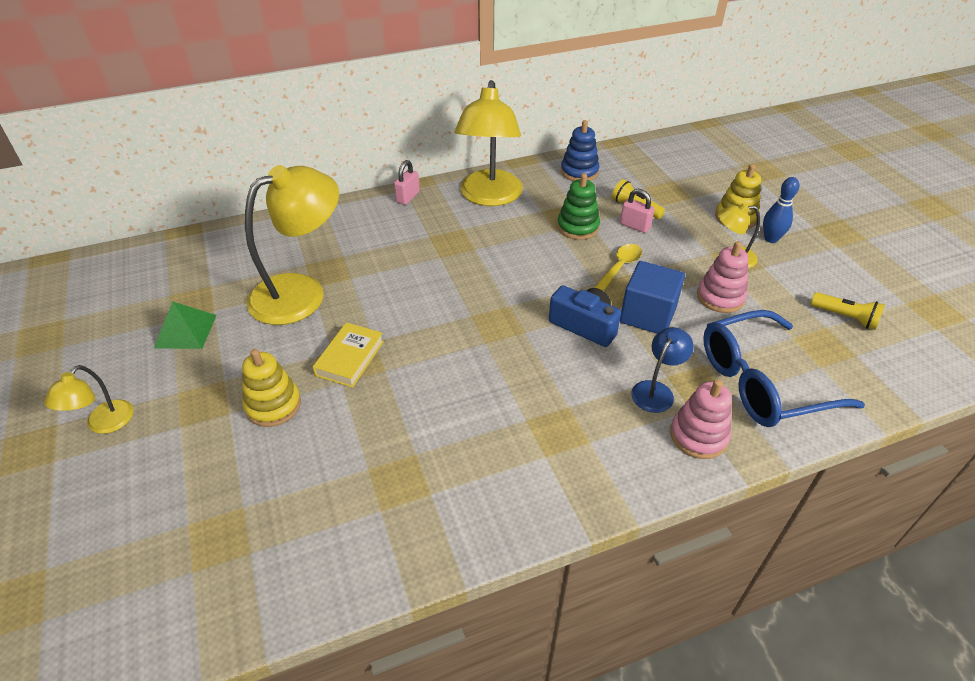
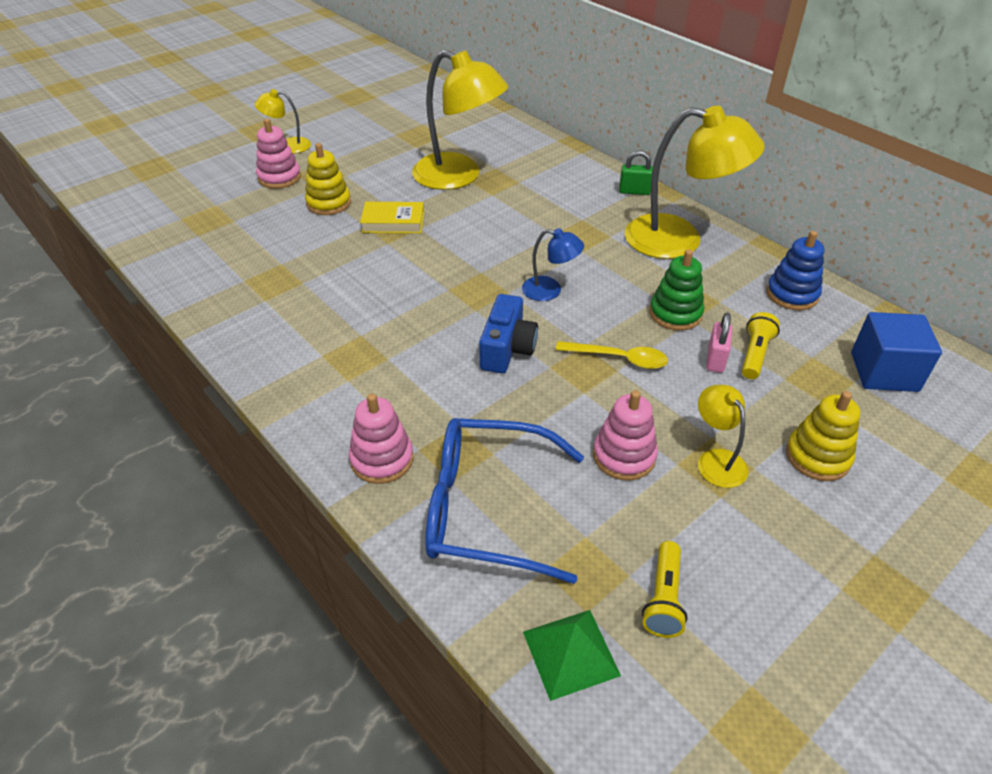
camera: 70 degrees right, 0 degrees up
green pyramid [154,301,217,349] -> green pyramid moved to [523,610,621,701]
pink padlock [394,160,420,205] -> green padlock [619,150,653,195]
yellow lamp [455,80,523,206] -> yellow lamp turned 150 degrees counterclockwise [625,106,765,259]
blue cube [620,261,685,333] -> blue cube moved to [851,312,942,392]
blue lamp [631,327,694,413] -> blue lamp moved to [522,228,584,301]
blue glasses [703,310,865,427] -> blue glasses turned 45 degrees counterclockwise [425,418,584,584]
blue bowling pin [763,177,800,243] -> none
none -> pink stacking toy [256,119,301,189]

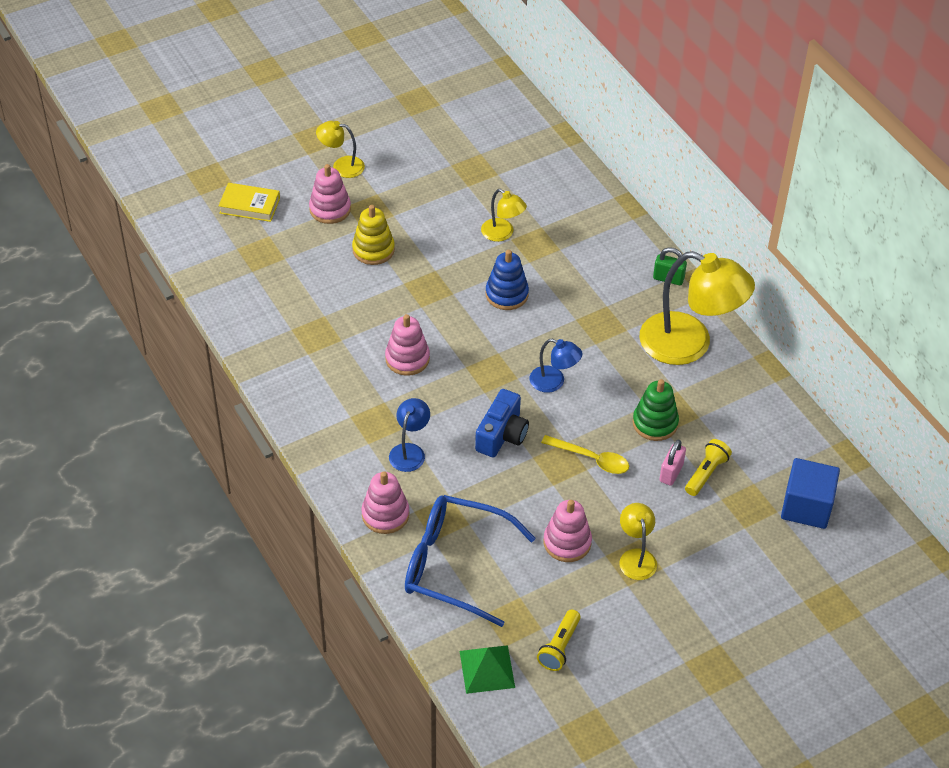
camera: 10 degrees right, 5 degrees up
yellow book [360,202,424,233] -> yellow book moved to [219,183,280,222]
yellow lamp [412,50,508,190] -> yellow lamp [481,189,527,242], size x0.48
blue stacking toy [766,231,825,310] -> blue stacking toy moved to [486,250,529,310]
yellow stacking toy [786,391,860,481] -> none
none -> pink stacking toy [385,314,430,376]
none -> blue lamp [389,398,430,472]

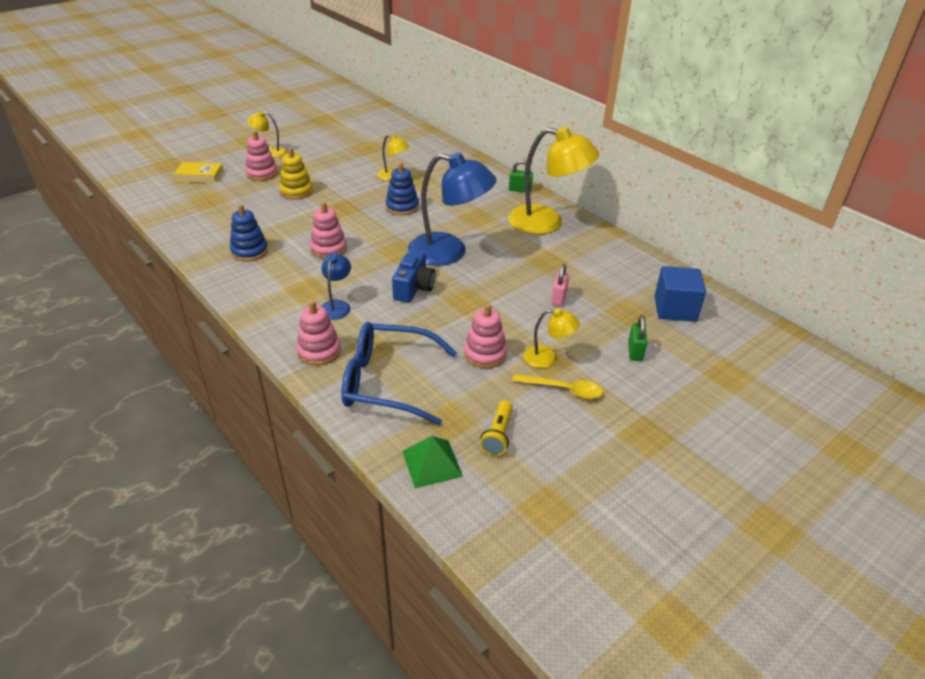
camera: 10 degrees left, 10 degrees down
blue lamp [529,339,582,393] -> blue lamp [408,152,497,266], size x2.07
yellow spoon [541,435,629,474] -> yellow spoon moved to [512,374,604,399]
yellow lamp [619,503,657,580] -> yellow lamp turned 120 degrees clockwise [524,308,580,368]
green stacking toy [632,379,679,441] -> none
yellow flashlight [685,439,732,496] -> none
none -> blue stacking toy [230,204,268,262]
none -> green padlock [628,315,647,361]

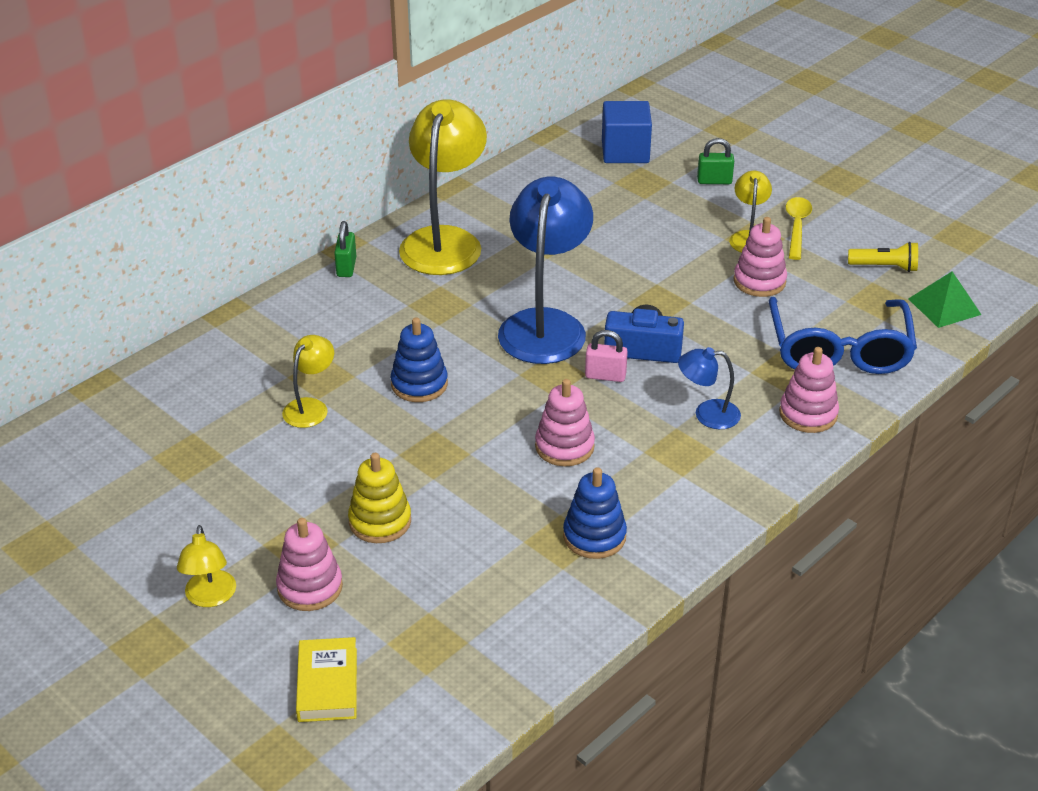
camera: 95 degrees left, 0 degrees up
pink padlock [551,264,569,306] -> pink padlock moved to [585,330,628,382]

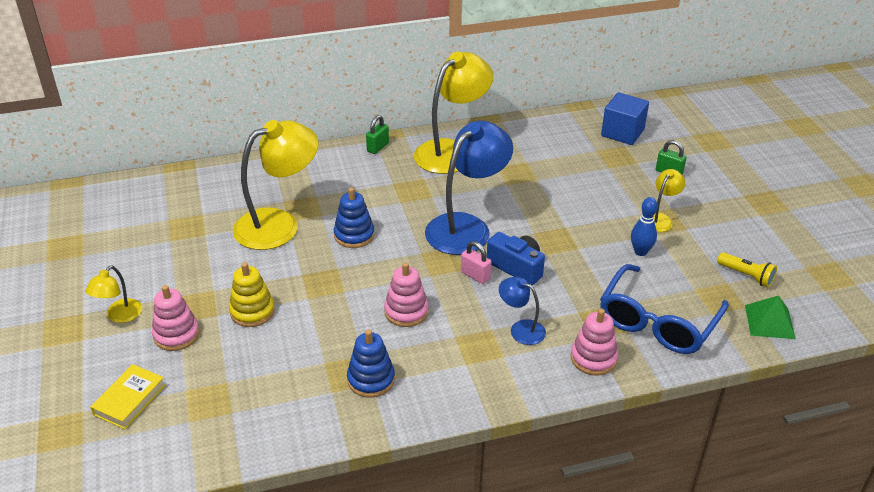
camera: 30 degrees right, 0 degrees up
yellow lamp [282,335,334,428] -> yellow lamp [233,120,319,250], size x2.07
pink stacking toy [733,217,787,297] -> blue bowling pin [631,197,658,256]
yellow spoon [785,197,812,260] -> none

